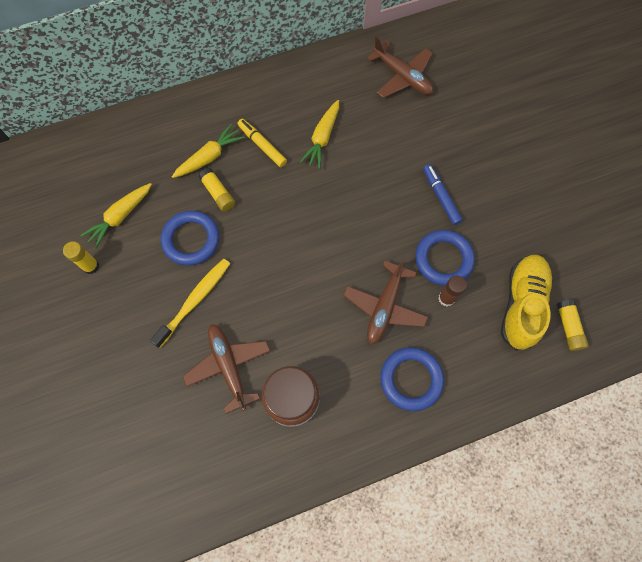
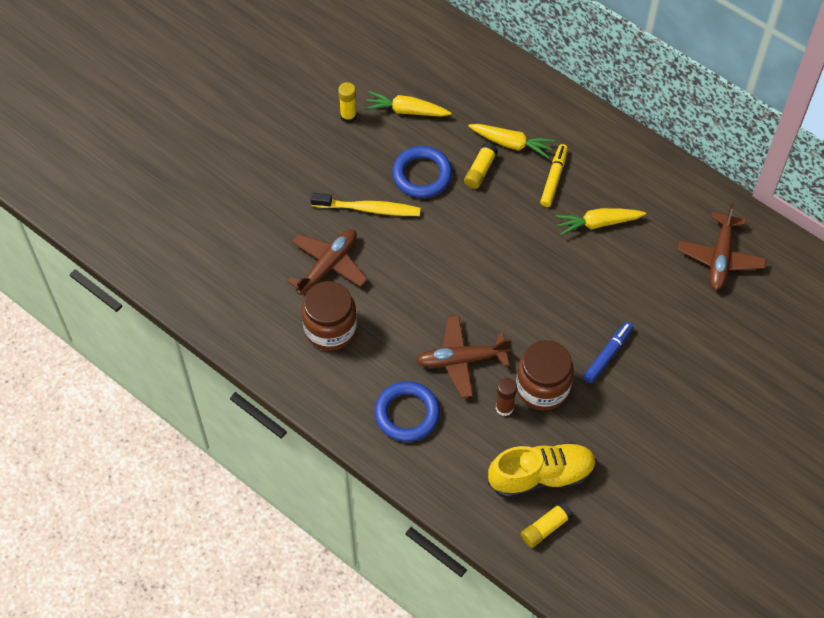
camera: 60 degrees right, 10 degrees down
blue ring [415,230,475,286] -> brown jar [516,340,574,410]

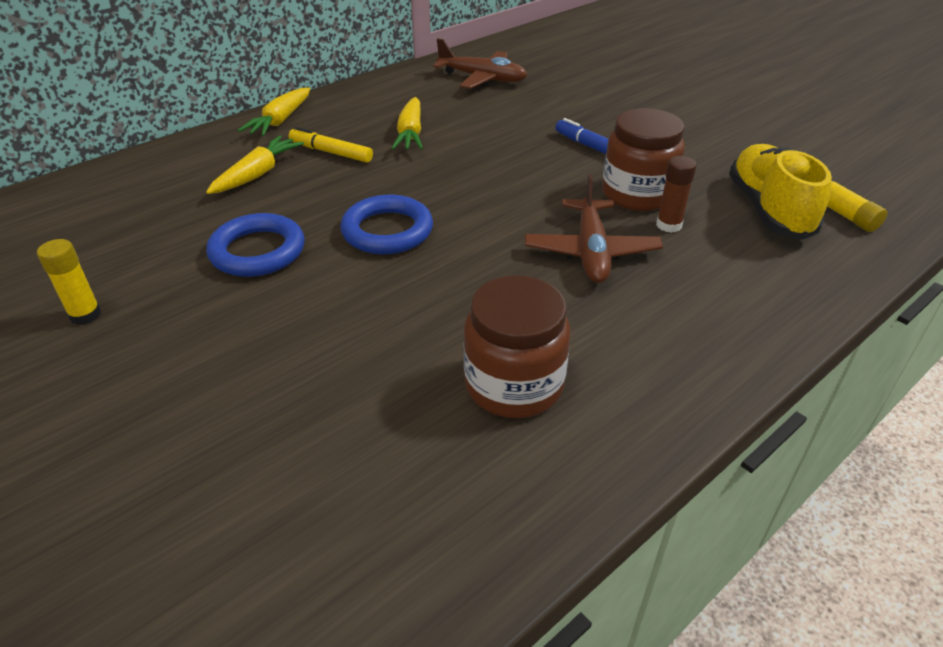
camera: 80 degrees left, 20 degrees down
brown plane [287,229,367,295] -> none
yellow toothbrush [310,193,421,216] -> none
yellow carrot [364,91,452,117] -> yellow carrot moved to [238,88,310,136]
blue ring [375,381,440,442] -> blue ring moved to [340,195,433,254]
yellow glue stick [464,143,498,189] -> none

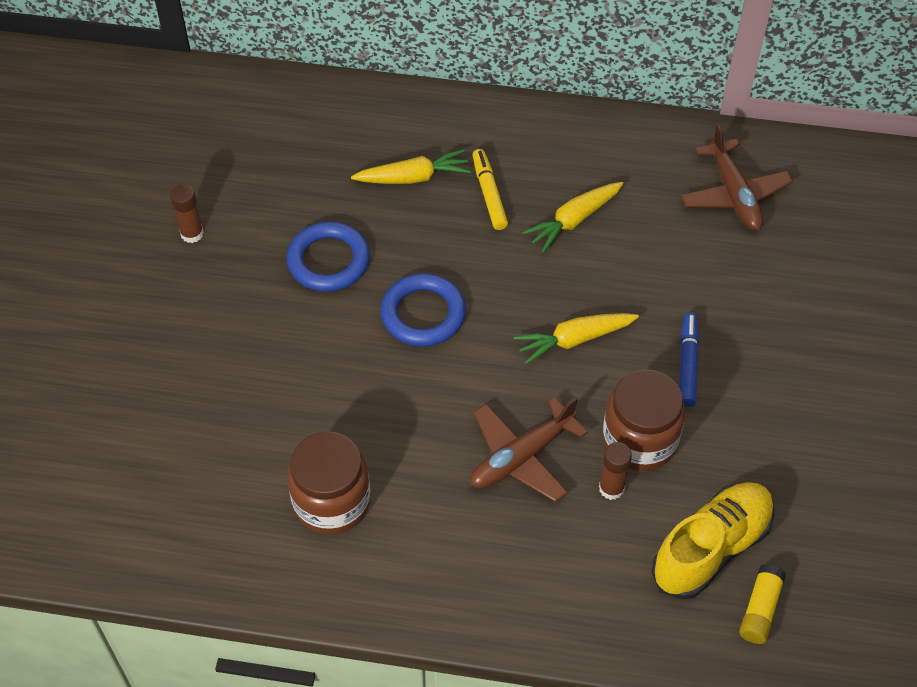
camera: 50 degrees right, 15 degrees up
yellow glue stick [37,239,101,325] -> brown glue stick [170,184,204,243]
yellow carrot [238,88,310,136] -> yellow carrot moved to [514,313,639,364]

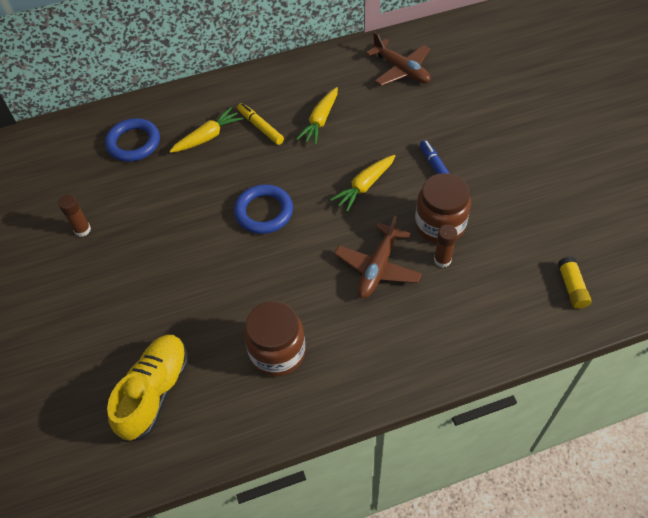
camera: 25 degrees left, 0 degrees up
blue ring [286,222,370,292] -> blue ring moved to [105,118,160,162]
yellow shoe [651,482,774,600] -> yellow shoe moved to [107,335,188,442]

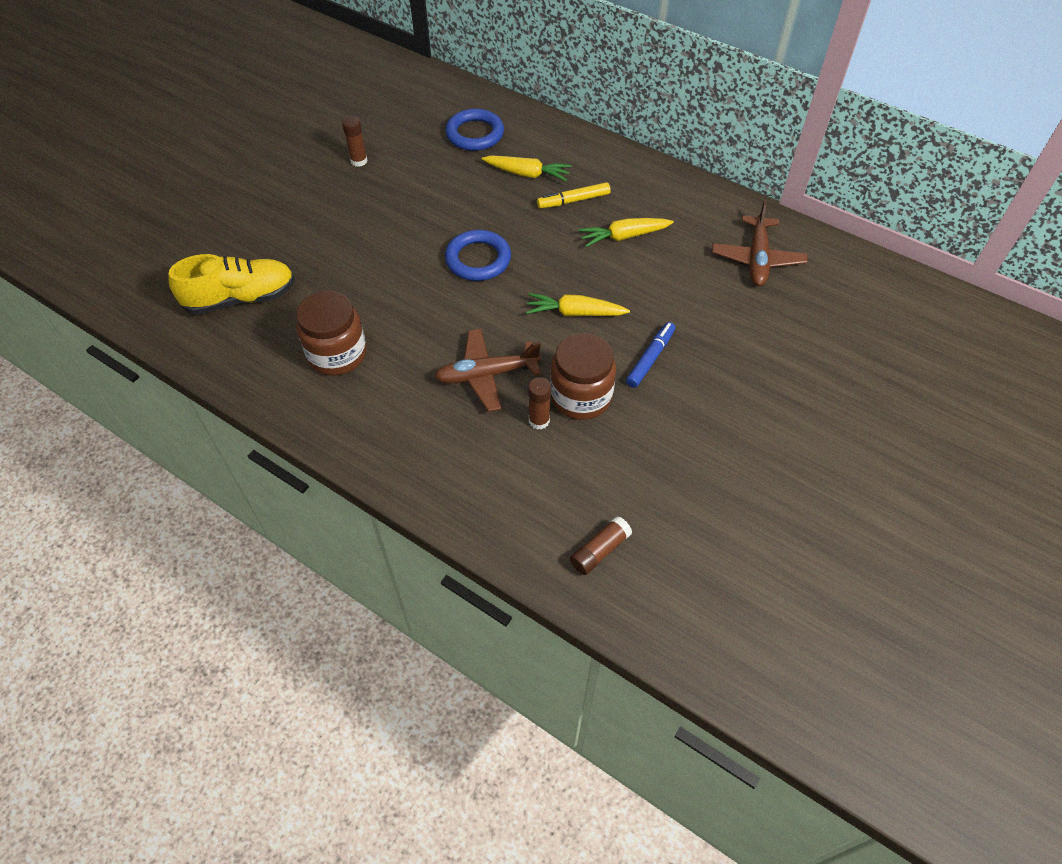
camera: 50 degrees right, 0 degrees up
yellow marker [237,103,284,145] -> yellow marker turned 120 degrees counterclockwise [537,182,611,209]
yellow glue stick [558,257,592,309] -> brown glue stick [570,516,632,575]

